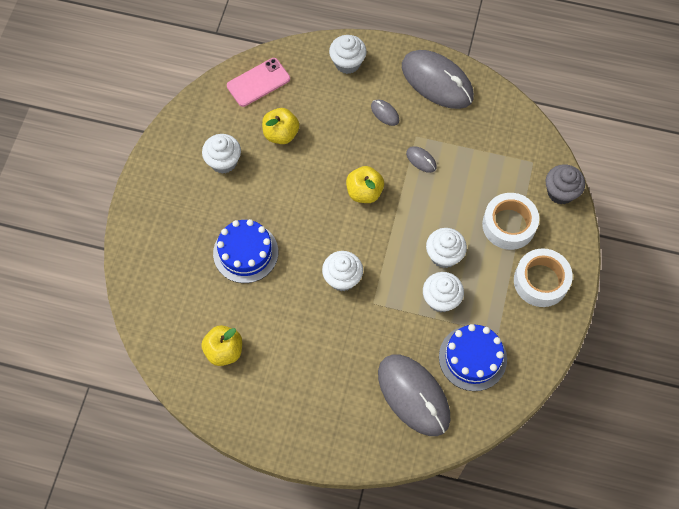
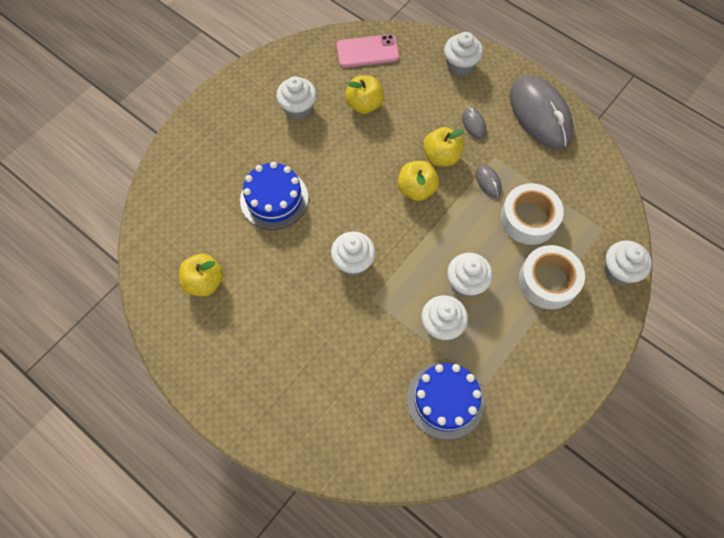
camera: 25 degrees right, 0 degrees up
grey mouse [378,355,450,436] -> none
white tape [514,248,573,307] -> white tape moved to [500,183,564,245]
grey cupcake [546,164,585,205] -> white cupcake [604,241,652,285]
none -> yellow apple [423,127,464,167]

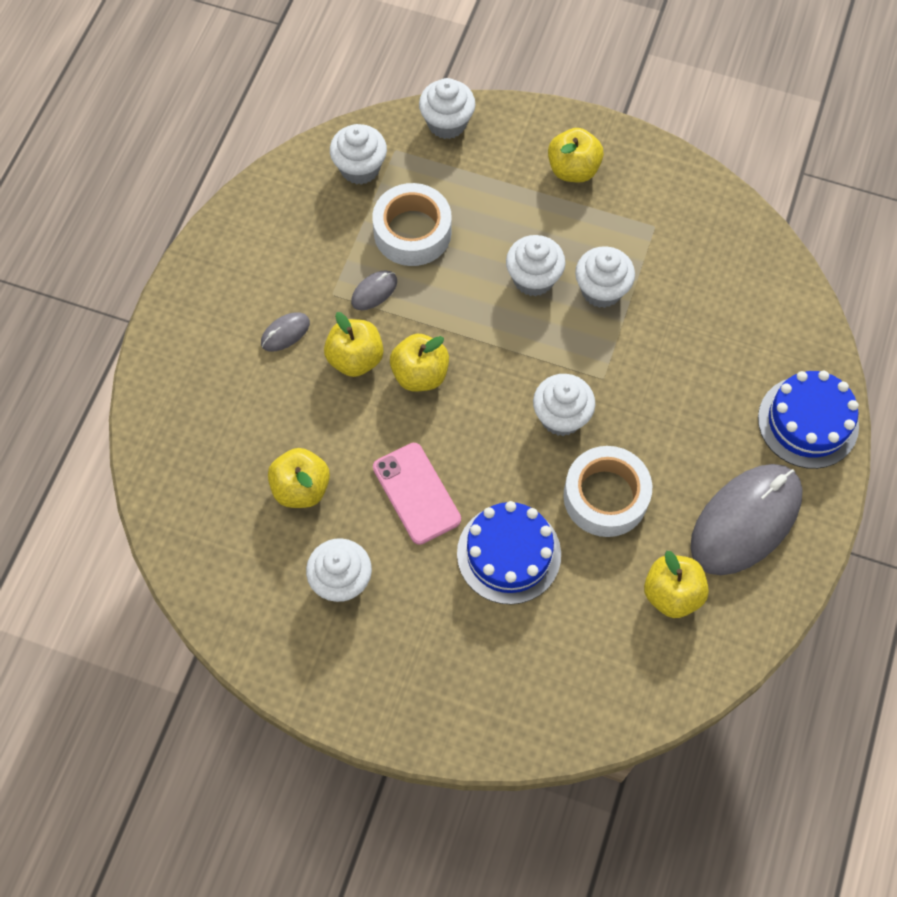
camera: 110 degrees left, 0 degrees up
pink phone [336,34,399,68] -> pink phone moved to [373,443,461,545]
blue cake [407,362,485,440] -> blue cake moved to [758,371,859,469]
white cupcake [444,32,483,76] -> white cupcake moved to [330,124,387,185]
grey mouse [510,75,574,149] -> grey mouse moved to [690,464,803,575]
white tape [519,245,585,309] -> white tape moved to [563,446,652,537]
none -> yellow apple [548,128,604,182]

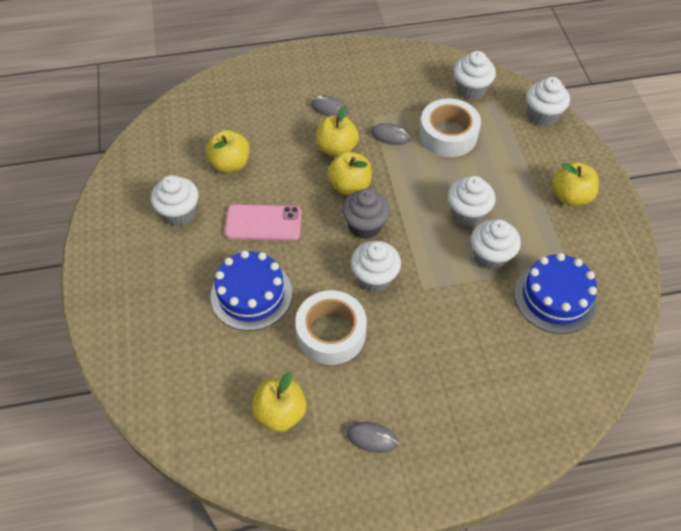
camera: 60 degrees right, 10 degrees down
pink phone [373,443,461,545] -> pink phone turned 60 degrees clockwise [225,204,302,241]
grey mouse [690,464,803,575] -> grey mouse [347,422,398,453], size x0.42
blue cake [758,371,859,469] -> blue cake moved to [514,253,597,334]
none -> grey cupcake [342,189,390,239]

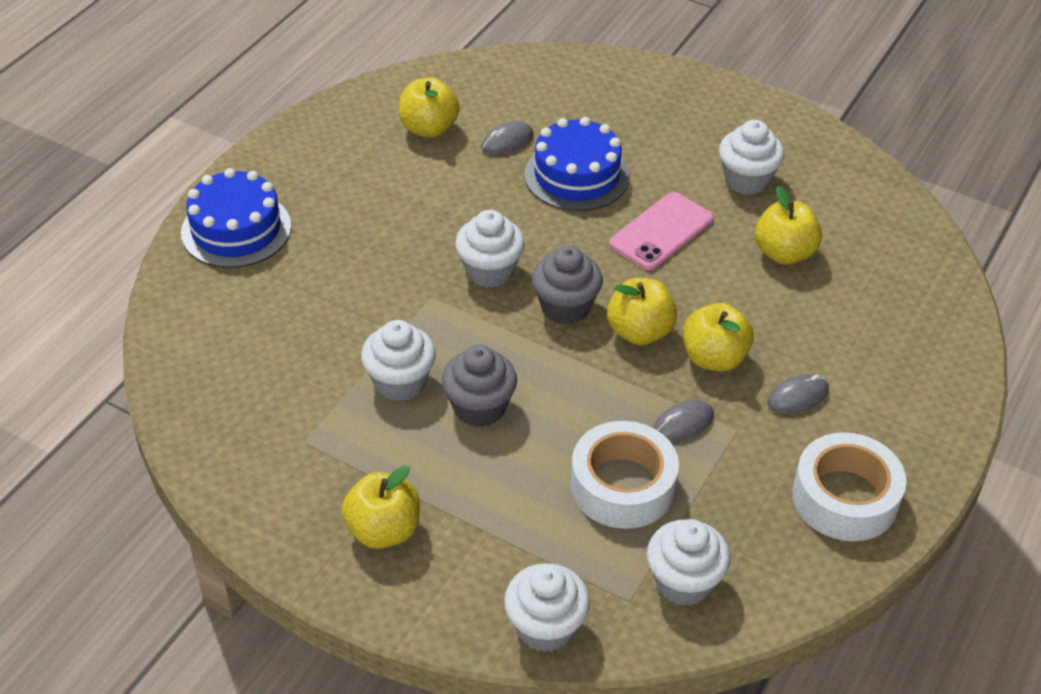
camera: 130 degrees right, 10 degrees down
white tape [295,290,367,365] -> white tape moved to [792,432,906,541]
grey mouse [347,422,398,453] -> grey mouse moved to [481,121,534,155]
white cupcake [448,176,495,226] -> grey cupcake [442,345,517,427]
blue cake [514,253,597,334] -> blue cake moved to [181,168,291,268]

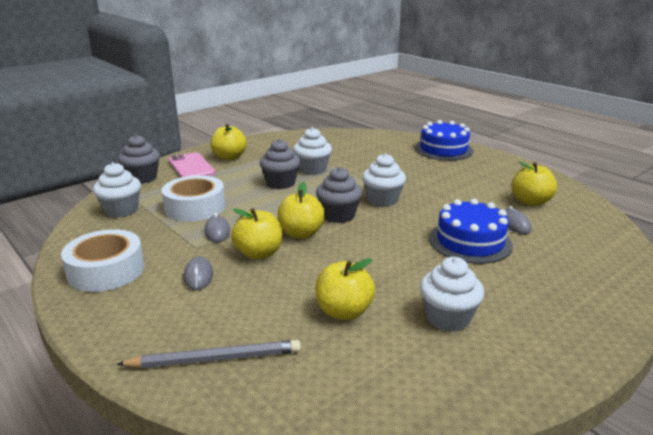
camera: 110 degrees right, 20 degrees down
white cupcake [504,563,590,652] -> grey cupcake [118,135,160,184]
pink phone [609,192,714,270] -> pink phone moved to [169,152,216,177]
none -> grey pencil [116,340,301,368]

